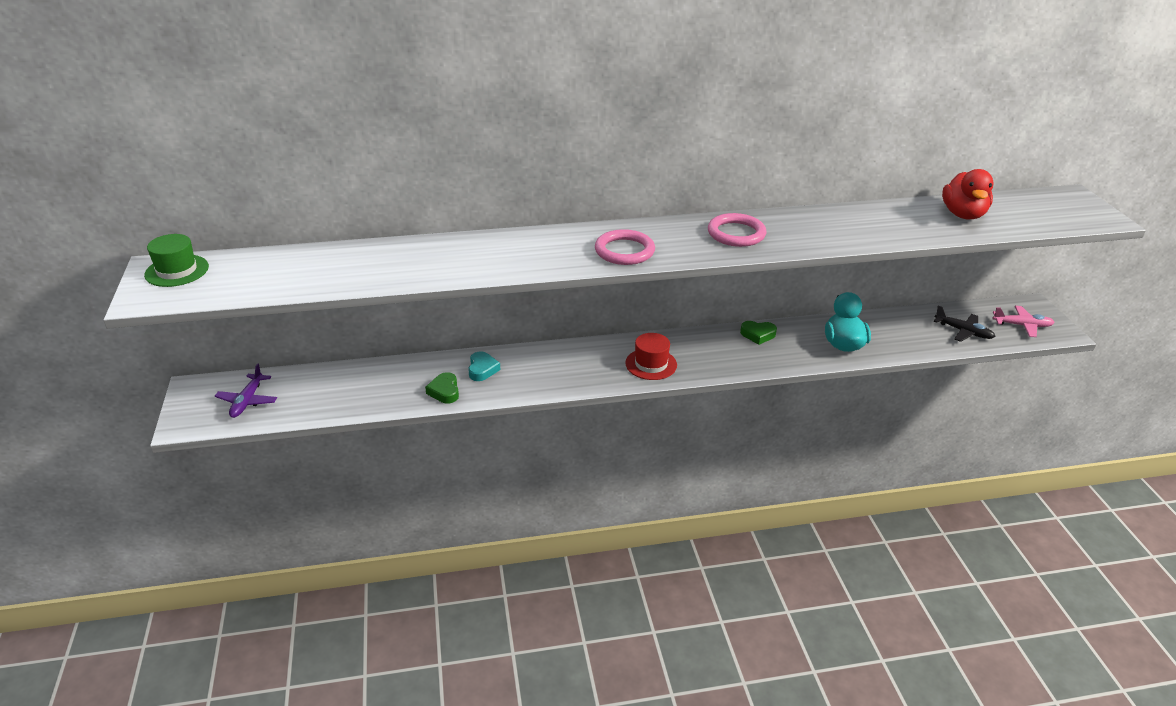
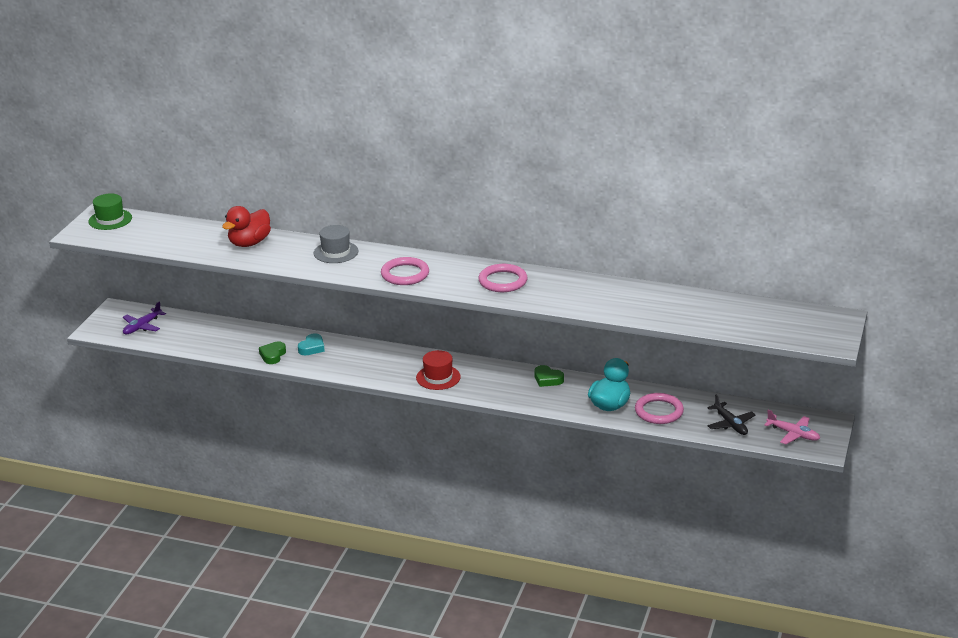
camera: 30 degrees right, 5 degrees down
red duck [942,169,994,219] -> red duck moved to [222,206,271,247]
none -> grey hat [314,225,358,263]
none -> pink ring [635,393,684,424]

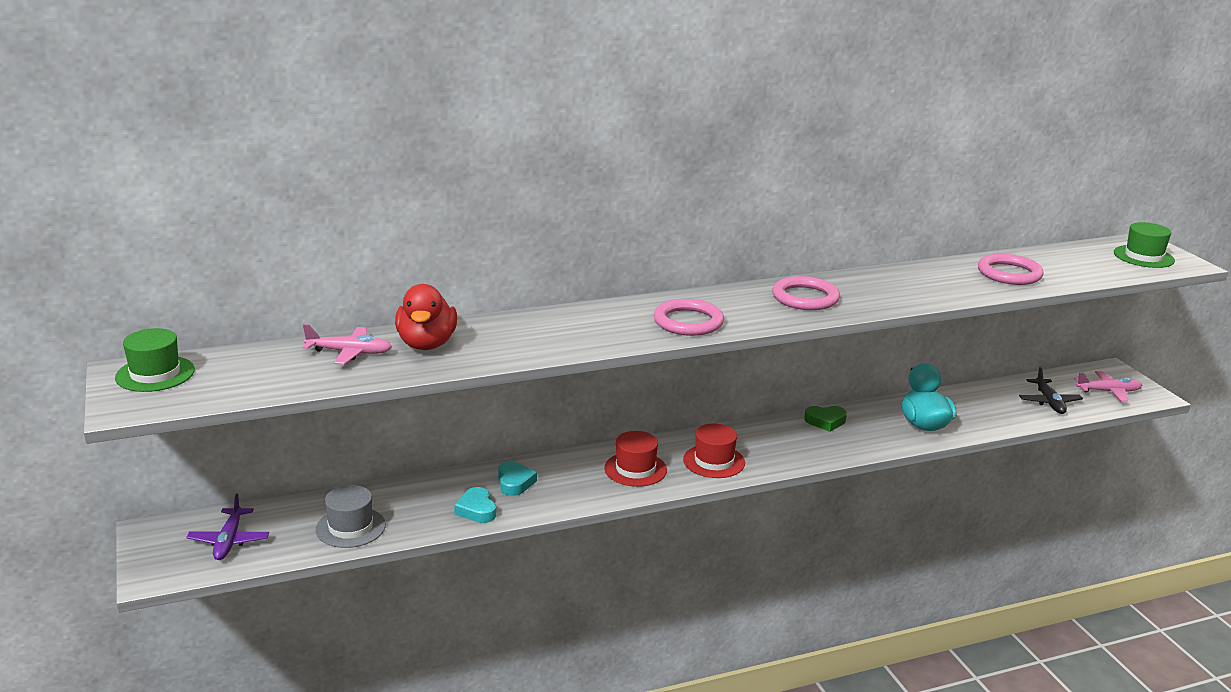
camera: 40 degrees left, 5 degrees down
green heart [259,341,286,364] -> turquoise heart [454,487,496,523]
grey hat [314,225,358,263] -> grey hat moved to [315,485,386,548]
pink ring [635,393,684,424] -> pink ring moved to [978,254,1043,285]
black plane [707,395,755,435] -> black plane turned 60 degrees clockwise [1019,367,1083,414]
none -> pink plane [303,324,392,365]
none -> red hat [604,431,667,487]
none -> green hat [1114,222,1175,268]

